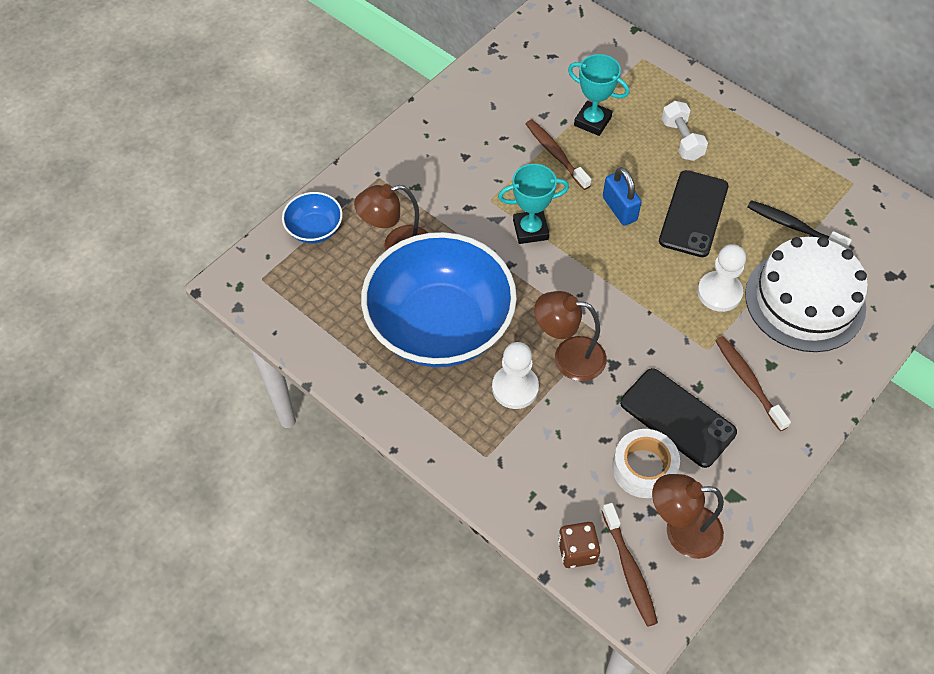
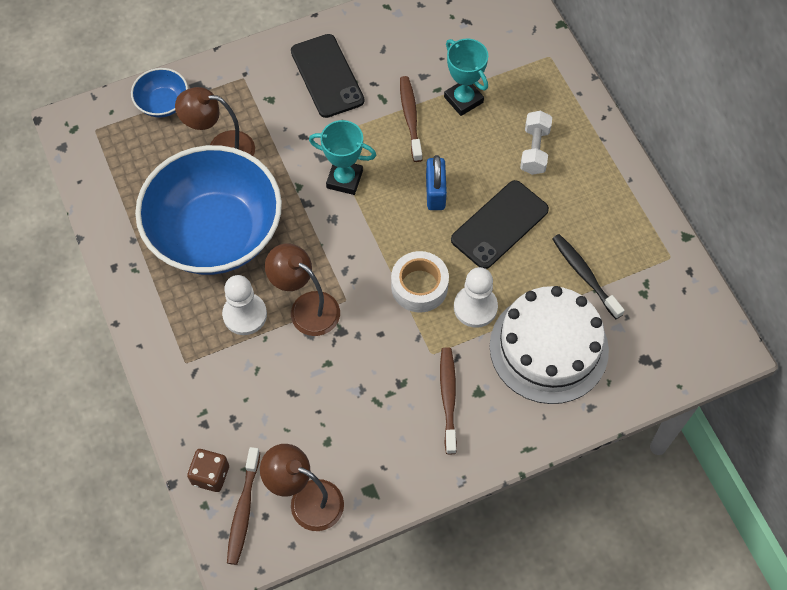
camera: 25 degrees right, 5 degrees up
white tape [612,429,680,498] -> white tape moved to [391,251,449,313]
black phone [620,368,737,468] -> black phone moved to [291,34,364,118]

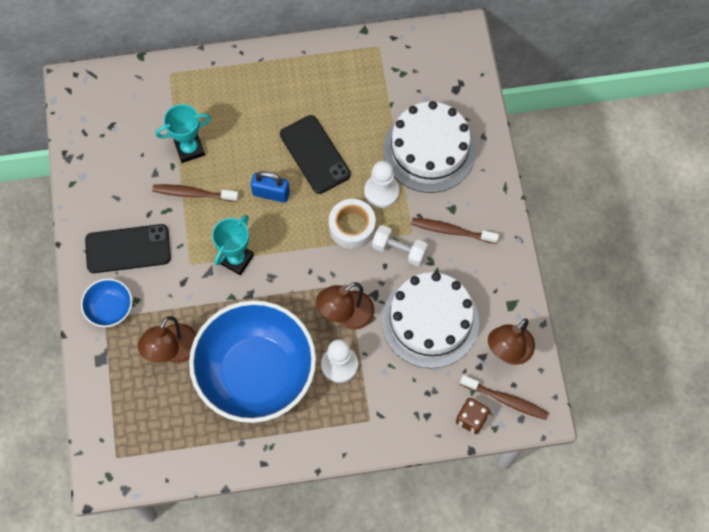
camera: 75 degrees left, 5 degrees up
blue bowl [131,68,188,117] -> blue bowl moved to [81,278,132,327]
white dumbbell [520,111,552,175] -> white dumbbell moved to [372,225,428,266]
black toothbrush [552,234,625,319] -> none
none -> white cake [382,272,479,368]

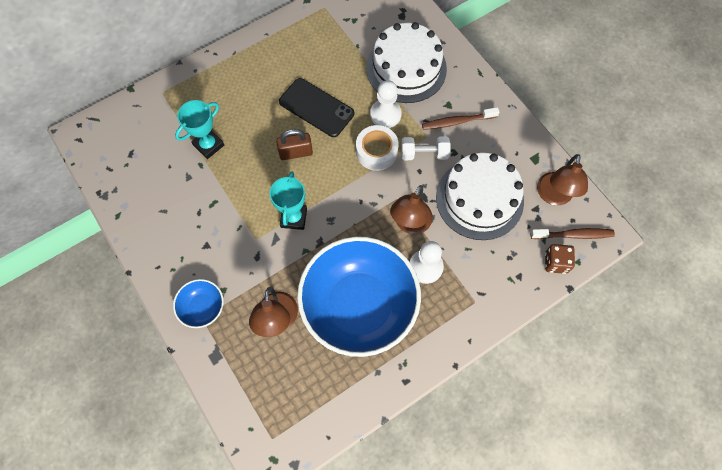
camera: 25 degrees left, 0 degrees up
black phone [85,224,171,273] -> none
brown toothbrush [152,184,239,202] -> none
blue padlock [251,171,290,203] -> brown padlock [276,129,313,160]

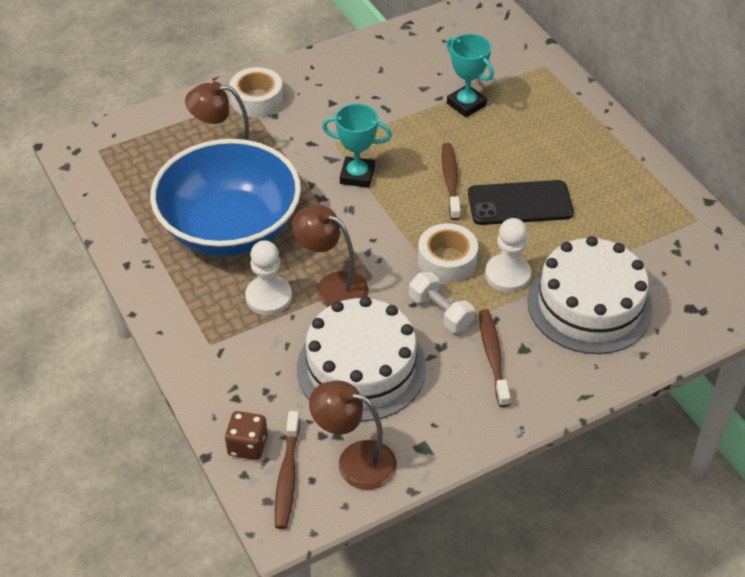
camera: 95 degrees right, 20 degrees down
blue bowl [173,279,224,328] -> white tape [229,67,283,118]
brown padlock [276,129,313,160] -> brown toothbrush [442,143,461,220]
black phone [279,78,354,137] -> black phone turned 45 degrees clockwise [468,180,574,225]
white dumbbell [401,136,450,160] -> white dumbbell turned 45 degrees counterclockwise [409,272,475,333]

